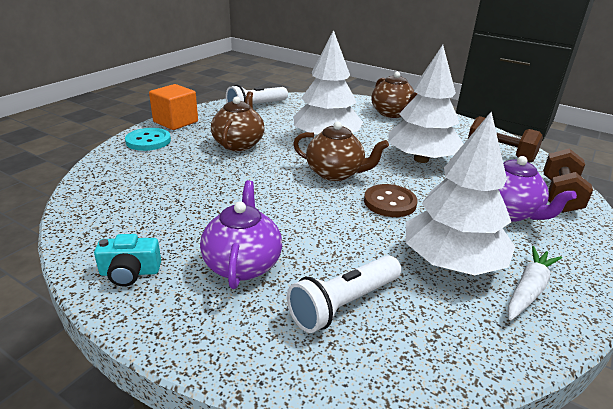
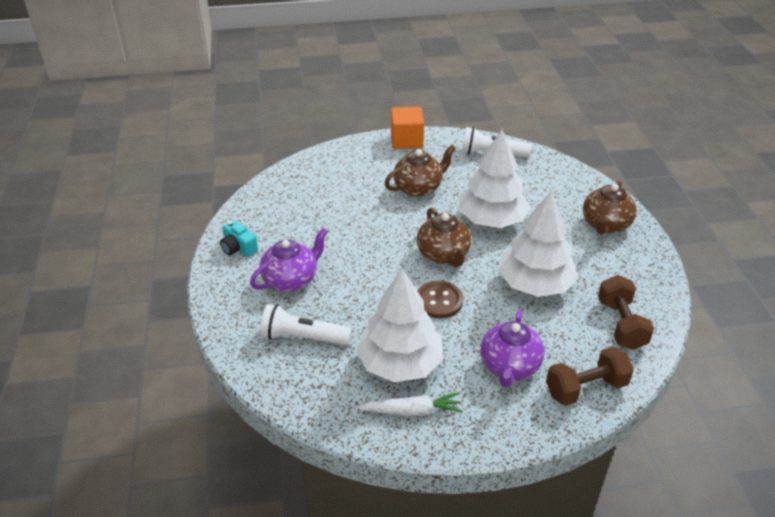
camera: 50 degrees right, 10 degrees up
turquoise button [125,128,171,151] -> none

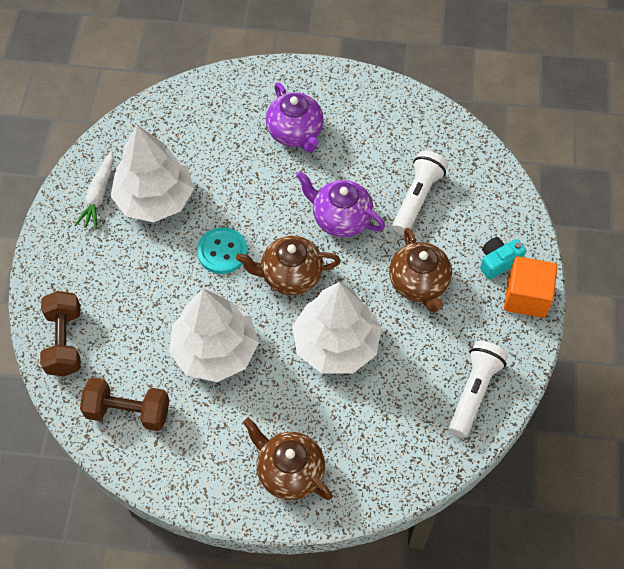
camera: 105 degrees right, 20 degrees up
turquoise camera [220,220,258,257] -> turquoise camera moved to [480,237,526,280]
white flashlight [260,304,352,345] -> white flashlight moved to [392,150,448,235]
brown button [417,281,463,319] -> turquoise button [197,227,247,274]
purple teapot [481,310,544,388] -> purple teapot moved to [296,171,385,237]

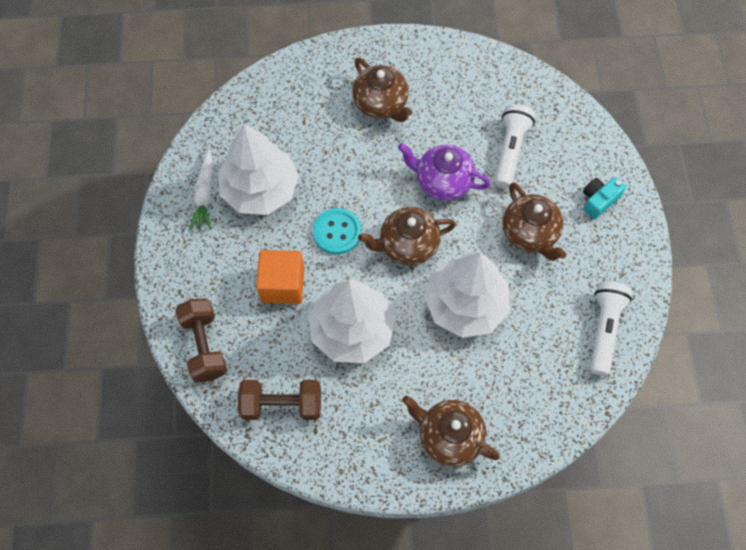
camera: 10 degrees left, 5 degrees up
purple teapot [266,82,324,153] -> brown teapot [352,58,412,122]
orange cube [504,256,558,318] -> orange cube moved to [256,250,304,304]

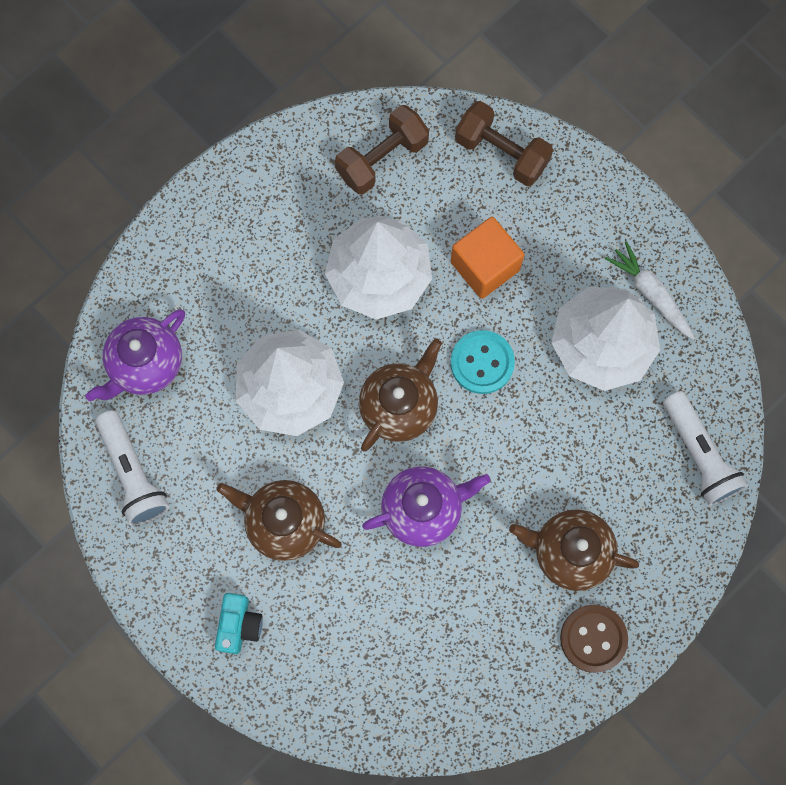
camera: 140 degrees right, 10 degrees up
brown teapot [402,395,500,467] -> none
white flashlight [494,104,535,189] -> white flashlight moved to [663,391,748,506]
none -> purple teapot [86,309,185,401]
none -> brown button [560,605,628,673]

